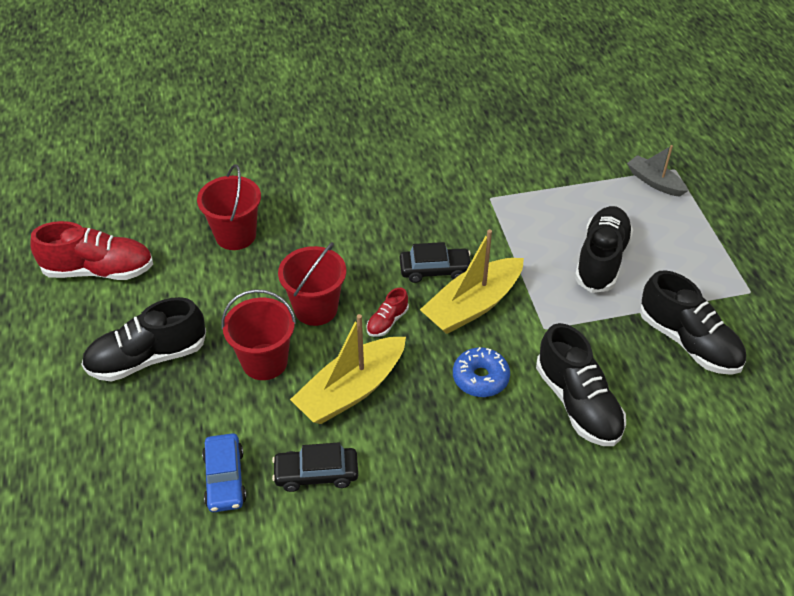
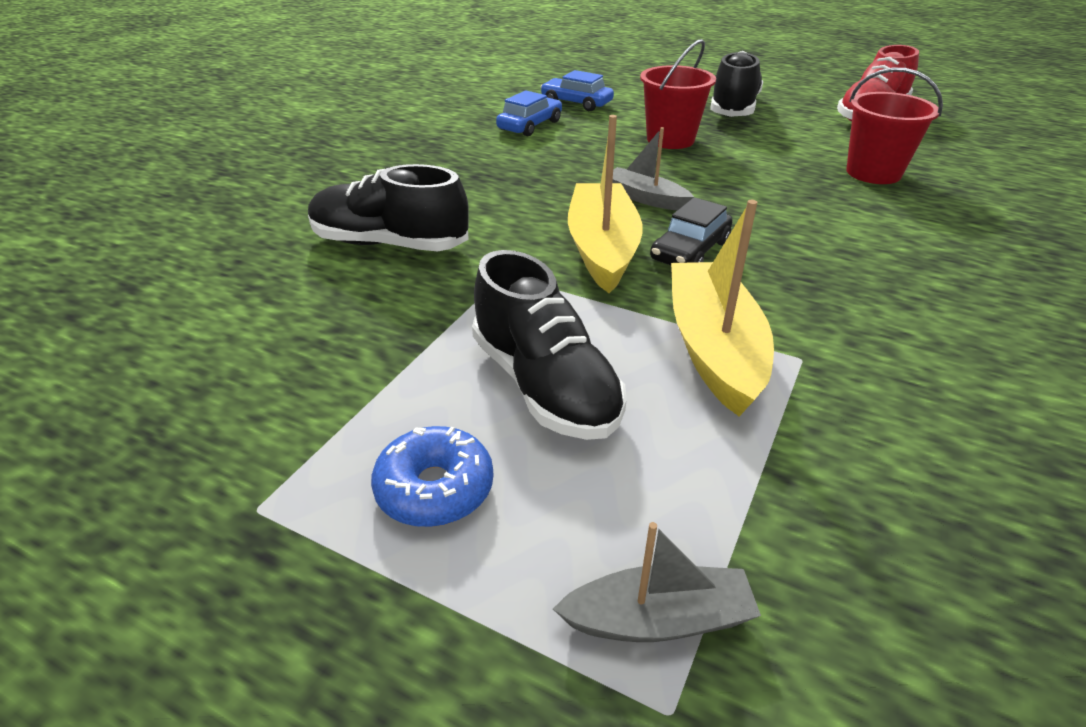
camera: 130 degrees right, 10 degrees down
black car [272,442,358,492] -> blue car [496,90,562,136]
red bucket [278,242,346,326] -> none
yellow boat [290,314,406,424] -> yellow boat moved to [671,200,774,416]
red shoe [366,288,409,337] -> grey boat [612,127,694,210]
blue donut [453,347,510,397] -> blue donut moved to [371,426,493,527]
black shoe [640,270,746,375] -> none

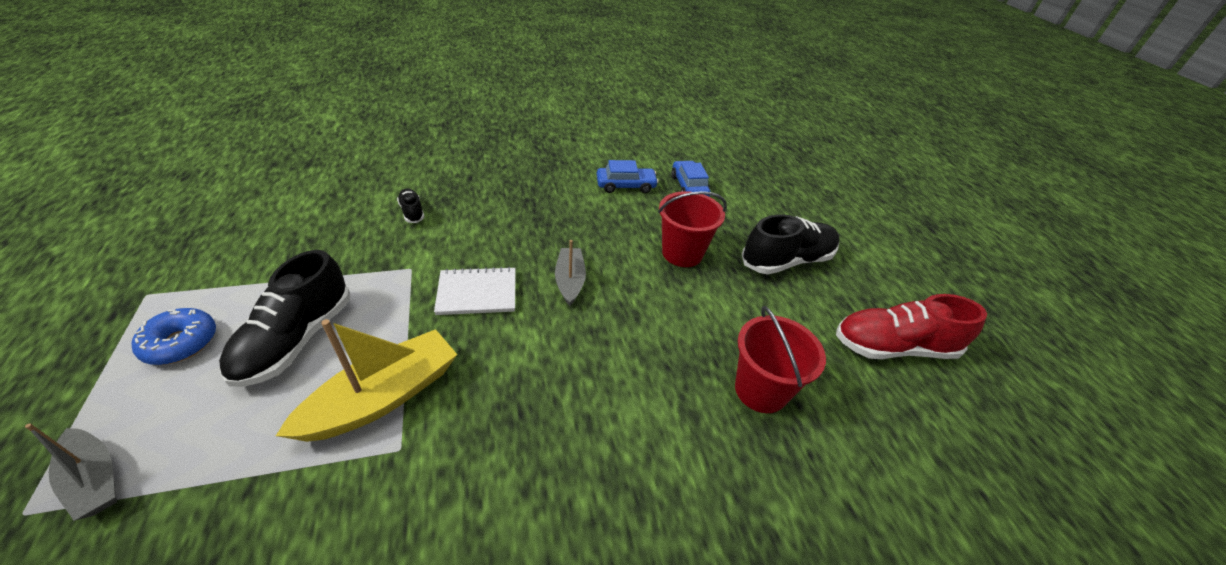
camera: 45 degrees right, 5 degrees up
black shoe [308,164,469,251] -> black shoe [397,188,424,223], size x0.48
yellow boat [568,115,643,293] -> white notebook [434,267,515,315]
black car [650,197,733,265] -> none

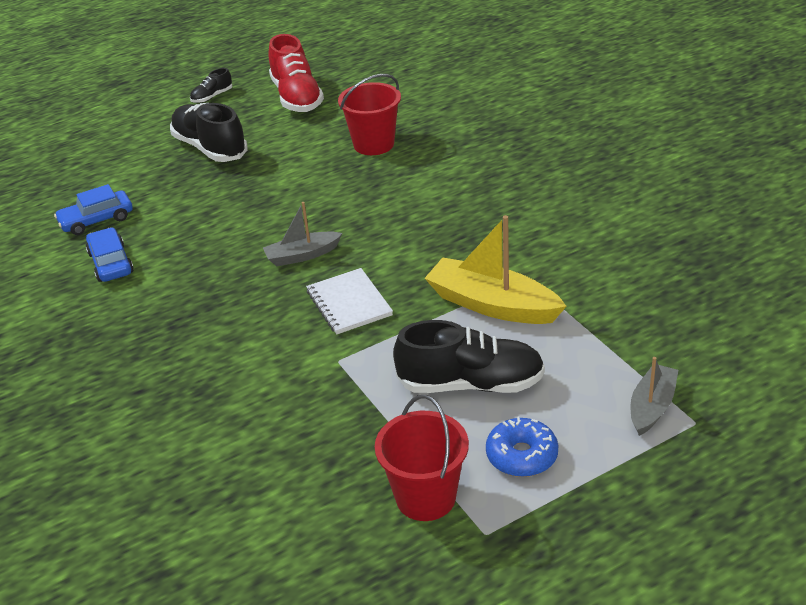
camera: 100 degrees left, 5 degrees down
black shoe [397,188,424,223] -> black shoe moved to [190,68,233,103]
red bucket [658,191,727,267] -> red bucket moved to [375,395,469,521]

